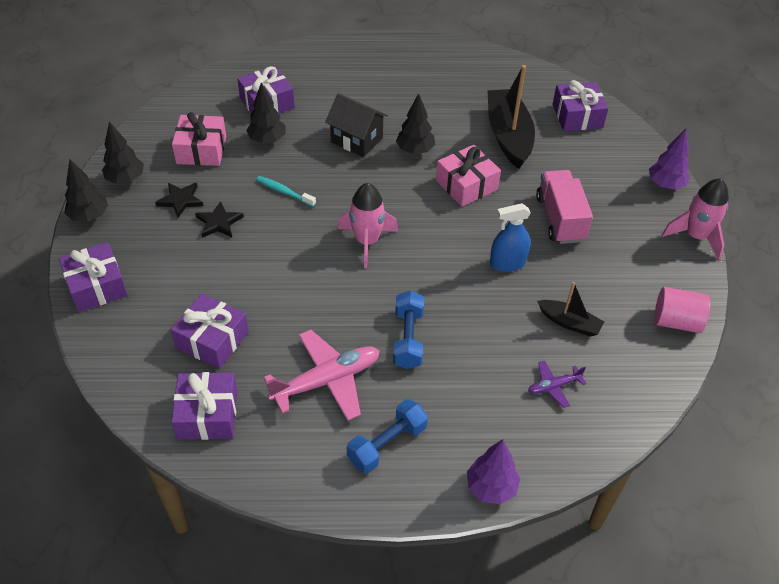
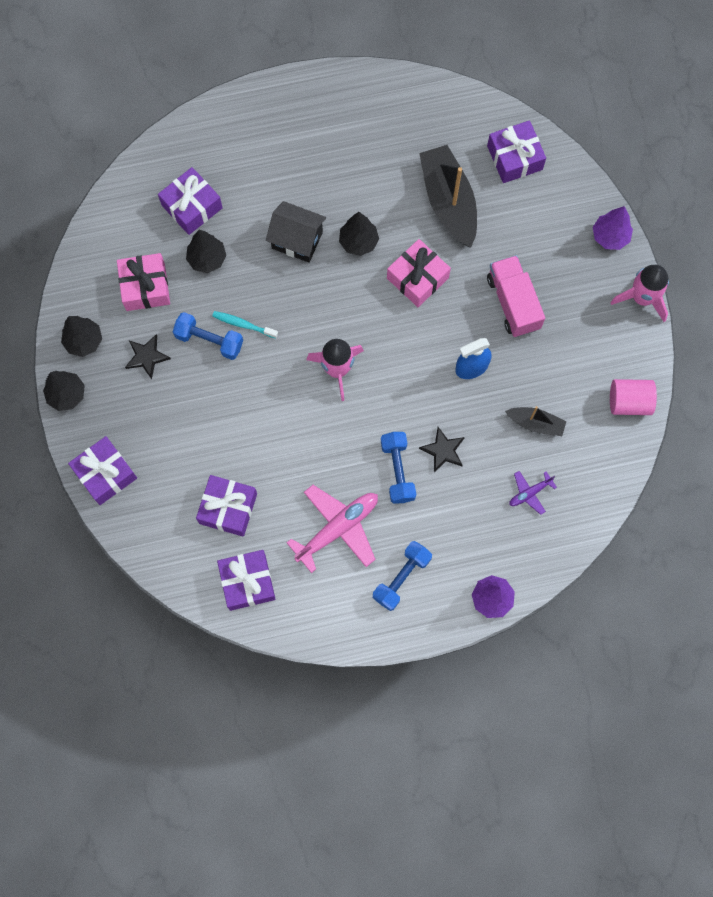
camera: 10 degrees left, 25 degrees up
black star [195,201,244,238] -> black star moved to [419,427,465,473]
none -> blue dumbbell [173,312,243,360]

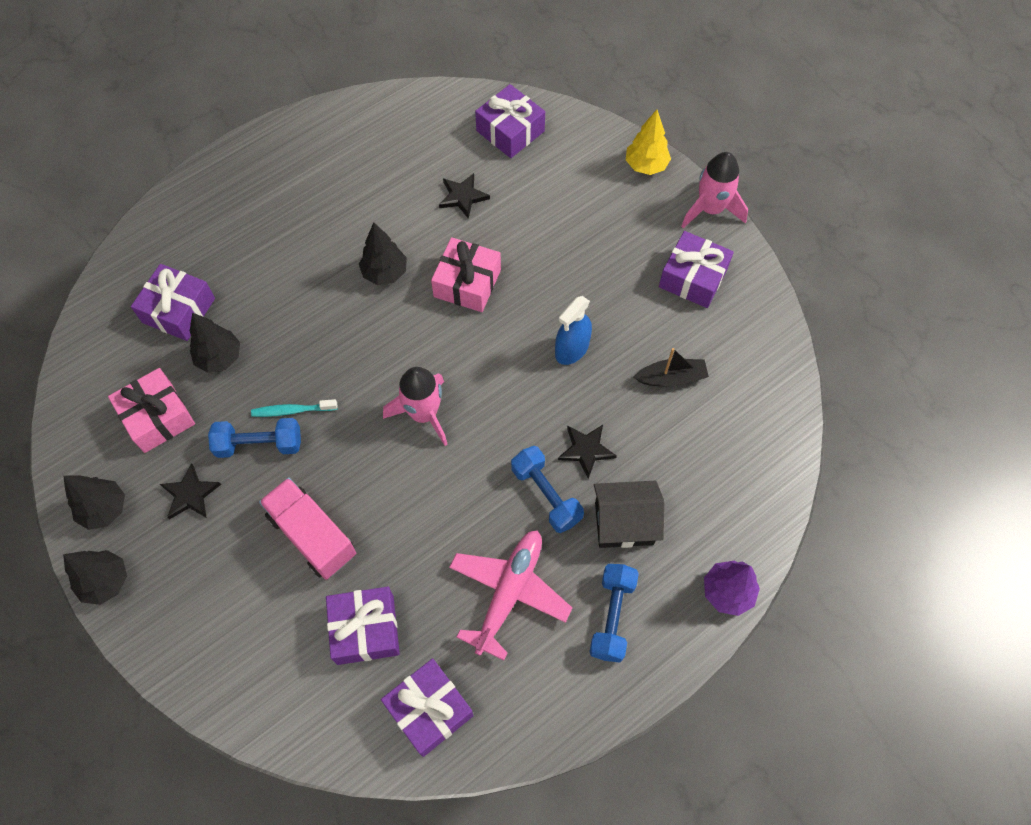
camera: 25 degrees left, 10 degrees down
purple gift [68,436,137,505] -> purple gift moved to [659,231,734,308]
black house [266,201,326,262] -> black house moved to [594,481,664,548]
black boat [419,145,477,248] -> black star [439,173,490,219]
pink truck [487,255,545,337] -> pink truck moved to [259,477,356,580]
purple plane [509,471,557,515] -> none
purple tree [593,206,633,250] -> yellow tree [626,110,671,175]
pink cylinder [610,379,657,415] -> none

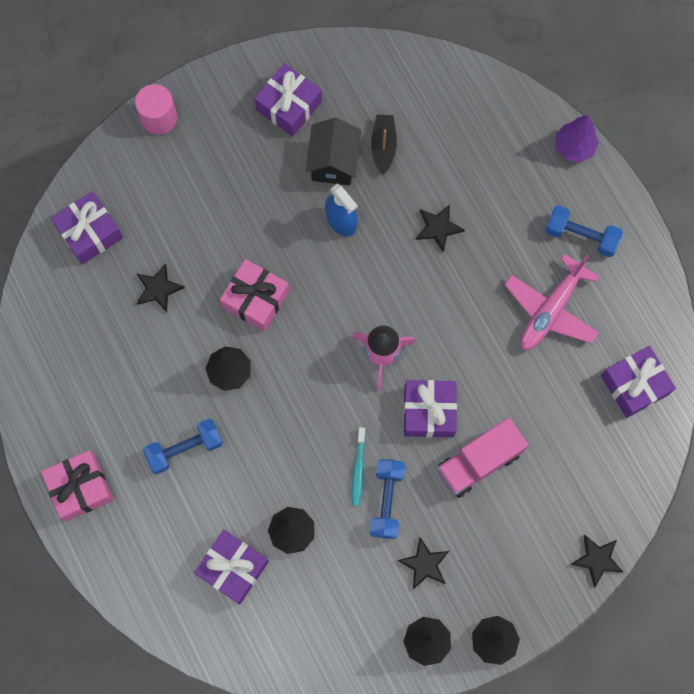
camera: 80 degrees left, 10 degrees up
pink gift [108,368,195,453] -> pink gift moved to [41,450,113,521]
purple gift [326,587,400,665] -> purple gift moved to [404,380,457,437]
pink plane [449,530,572,661] -> pink plane turned 90 degrees counterclockwise [505,254,599,350]
blue dumbbell [511,446,584,533] -> blue dumbbell moved to [143,419,223,474]
black house [594,481,664,548] -> black house moved to [306,118,361,185]
yellow tree [626,110,671,175] -> pink cylinder [135,84,177,135]
pink rocket [681,152,748,228] -> none
none -> black star [570,535,623,588]

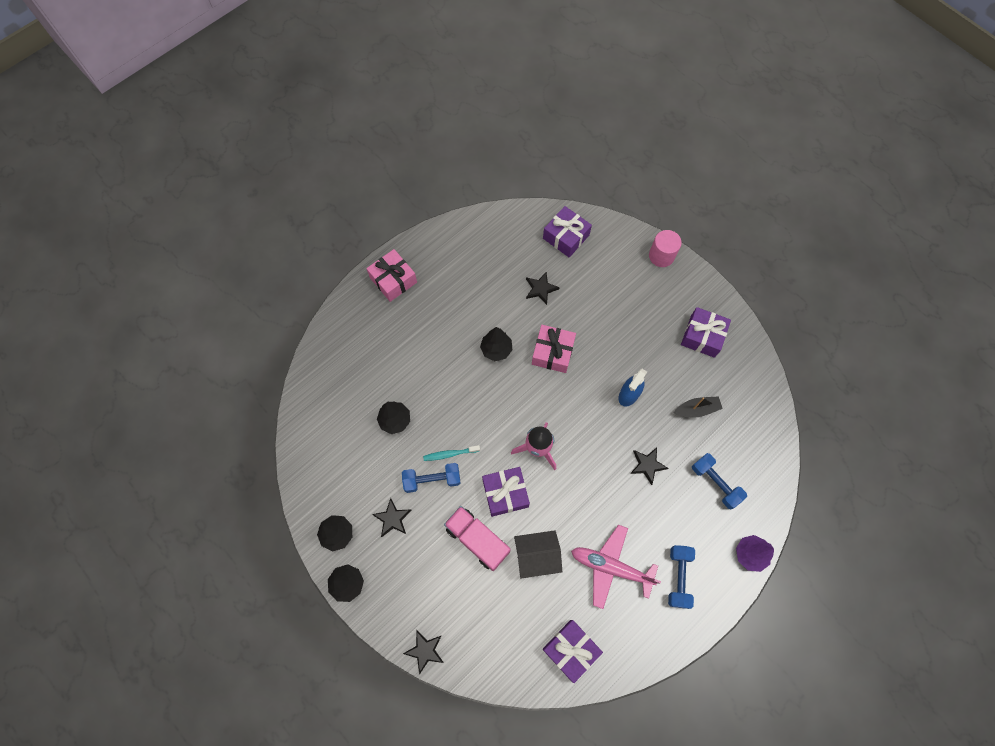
camera: 75 degrees right, 5 degrees down
blue dumbbell [143,419,223,474] -> blue dumbbell moved to [692,453,747,509]
purple gift [194,530,269,604] -> none
black house [306,118,361,185] -> black house moved to [514,530,562,578]

